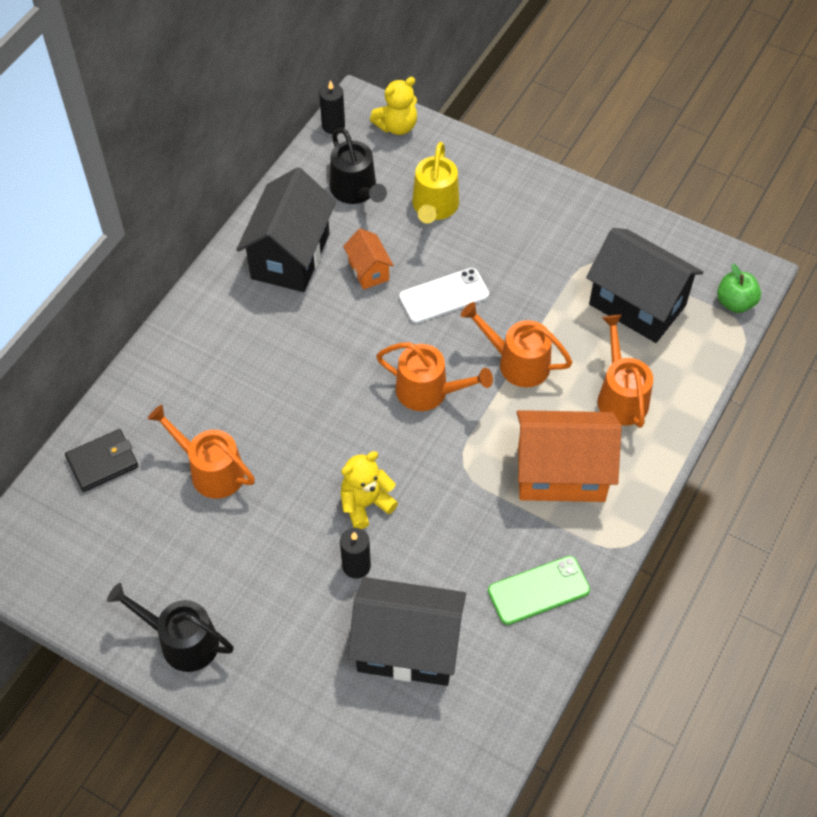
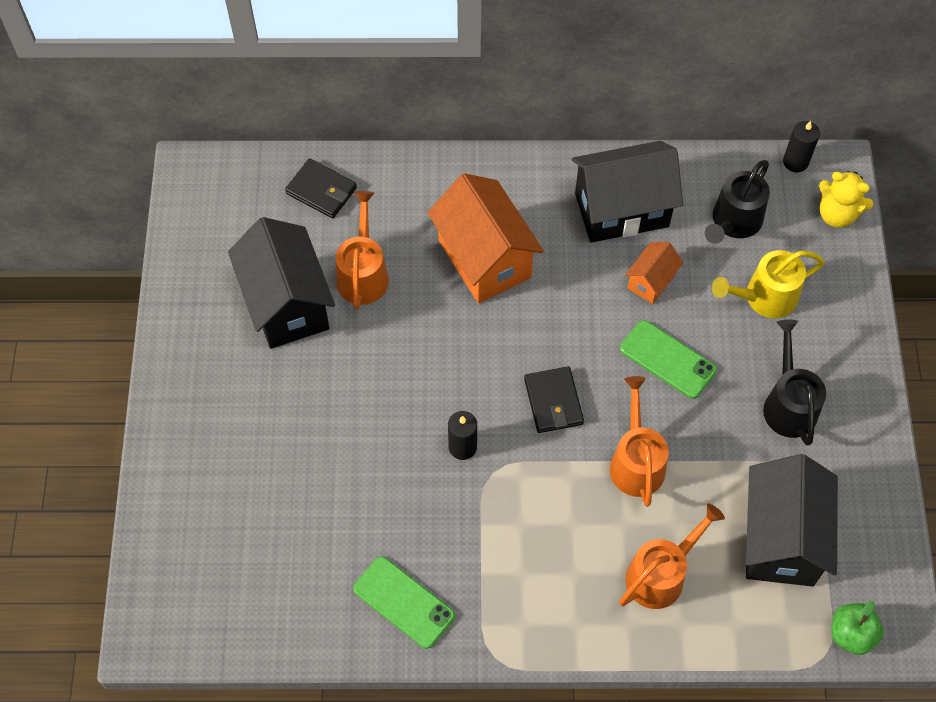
camera: 60 degrees right, 5 degrees up
black watering can [107,583,234,672] -> black watering can moved to [763,319,826,446]
black candle [340,528,371,579] -> black candle moved to [448,411,477,460]
yellow teddy bear [341,451,398,529] -> none
black house [348,577,466,686] -> black house moved to [228,217,335,349]
orange watering can [376,342,493,411] -> black wallet [524,366,584,433]
white phone [399,268,489,323] -> green phone [620,320,717,399]
orange house [517,410,621,502] -> orange house moved to [428,173,544,303]

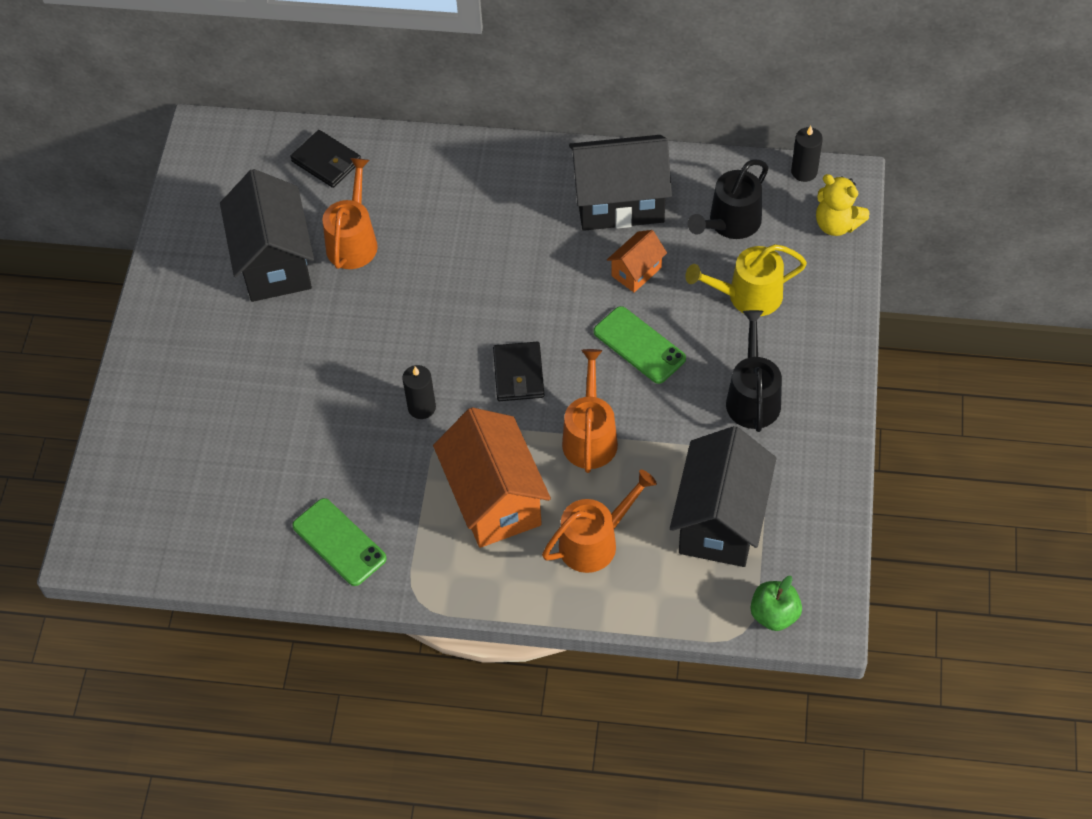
camera: 10 degrees right, 5 degrees down
orange house [428,173,544,303] -> orange house moved to [433,407,551,548]

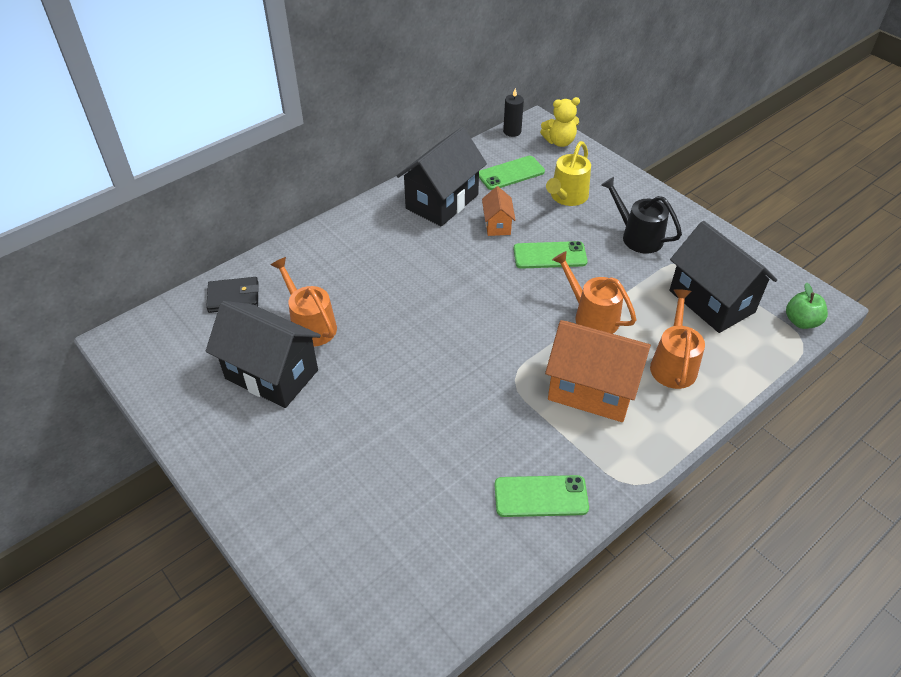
camera: 50 degrees left, 10 degrees down
black candle [402,365,436,419] -> none
black wallet [493,342,544,401] -> none
black watering can [688,160,769,239] -> green phone [479,156,545,190]

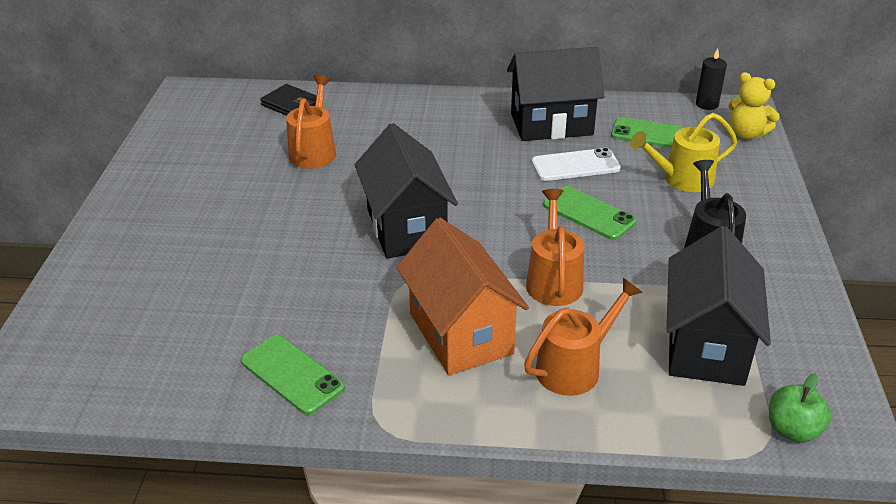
camera: 45 degrees right, 10 degrees down
black house [206,301,321,408] -> black house moved to [355,123,458,259]
orange house [482,186,516,236] -> white phone [532,148,621,181]

